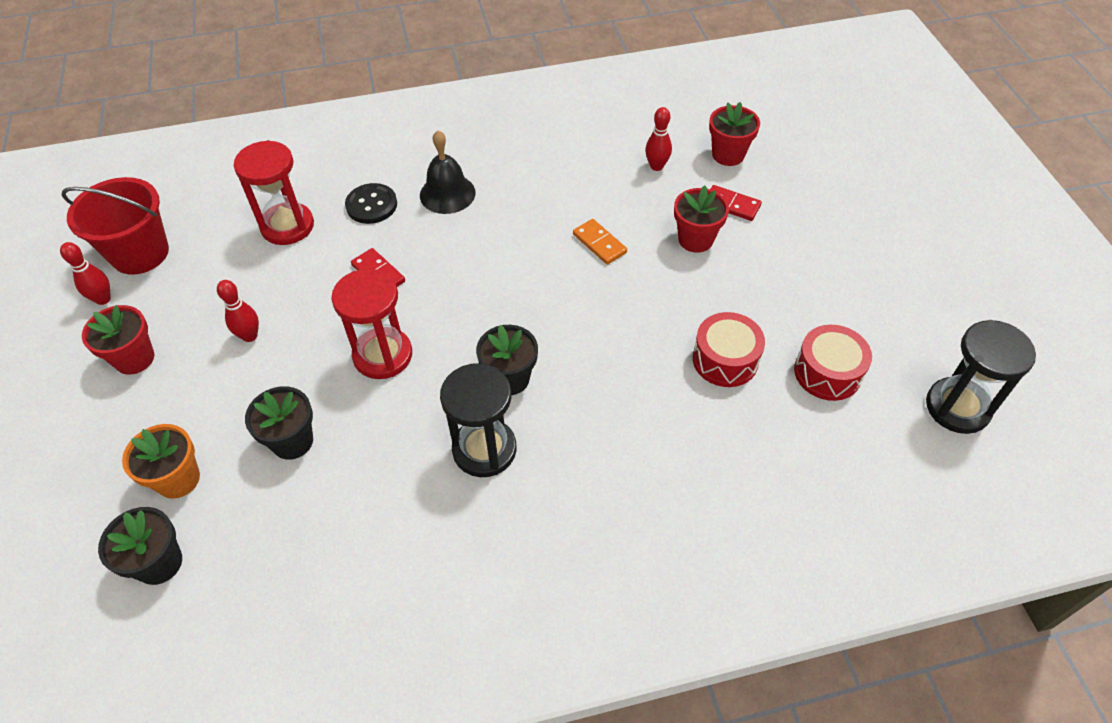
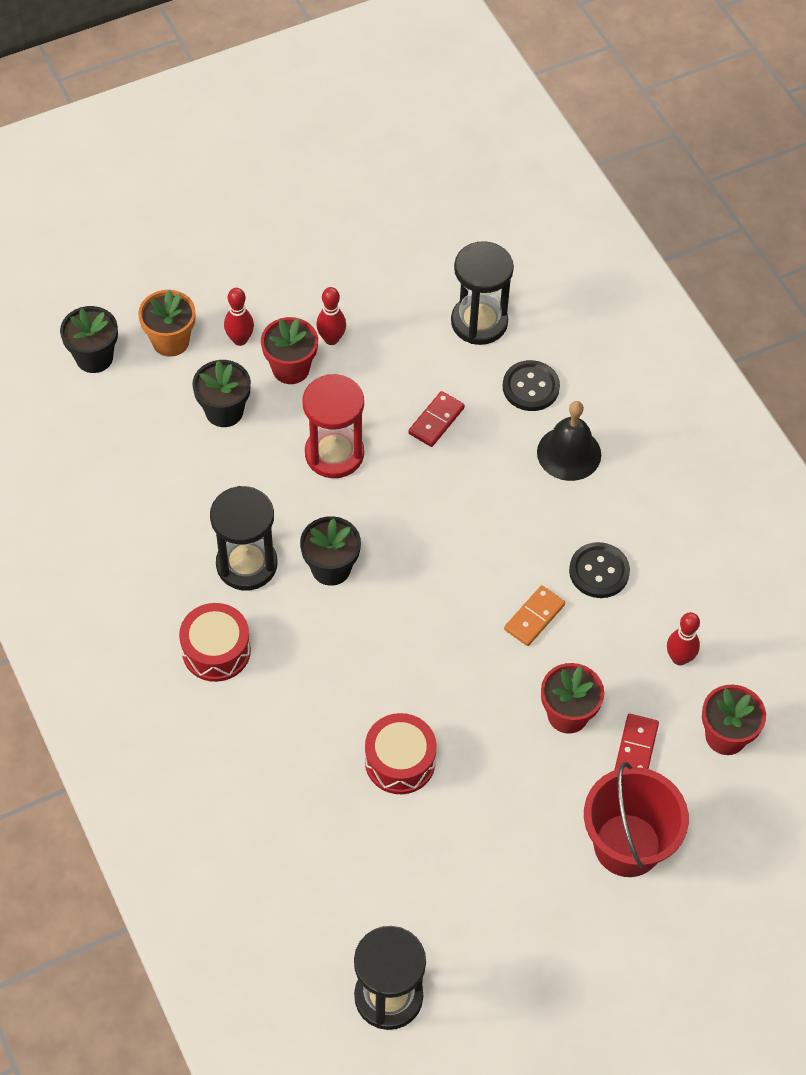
camera: 75 degrees right, 5 degrees up
red bowling pin [60,242,111,305] -> red bowling pin moved to [224,288,254,346]
red bucket [62,177,169,275] -> red bucket moved to [584,762,689,877]
red flower pot [82,305,154,375] -> red flower pot moved to [261,317,318,384]
red hourglass [234,140,314,245] -> black hourglass [451,241,514,345]
red drum [794,325,872,401] -> red drum moved to [179,603,251,682]
none -> black button [569,542,630,598]

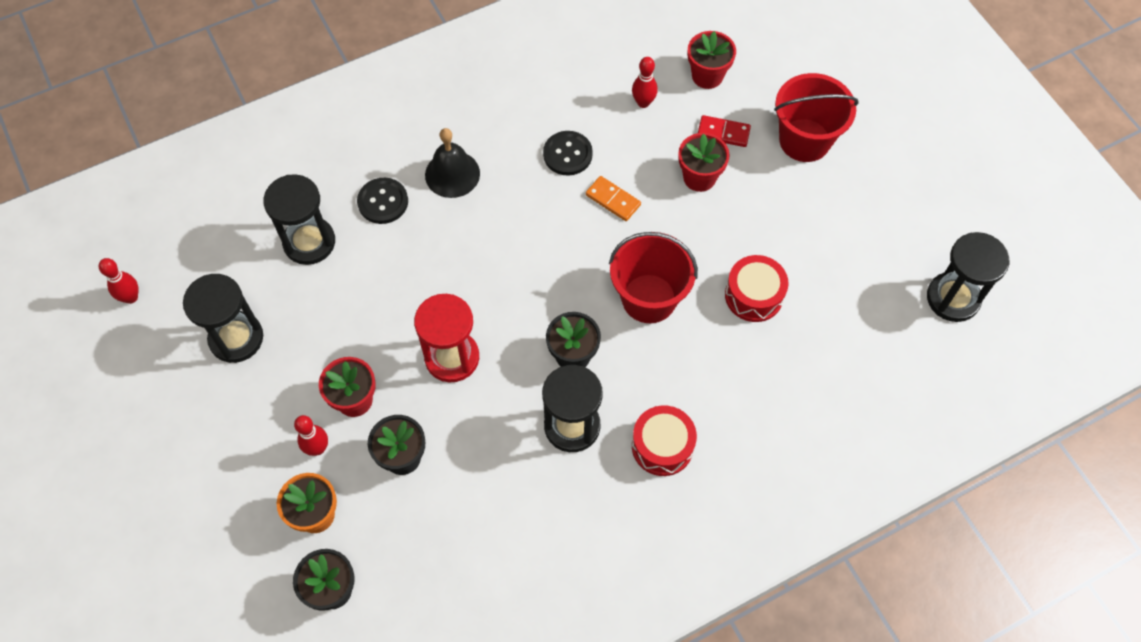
camera: 90 degrees left, 5 degrees up
red bowling pin [316,287,346,345] -> red bowling pin moved to [99,258,138,304]
red domino [408,391,465,447] -> none
none -> black hourglass [183,274,263,363]
none -> red bucket [609,232,698,323]

